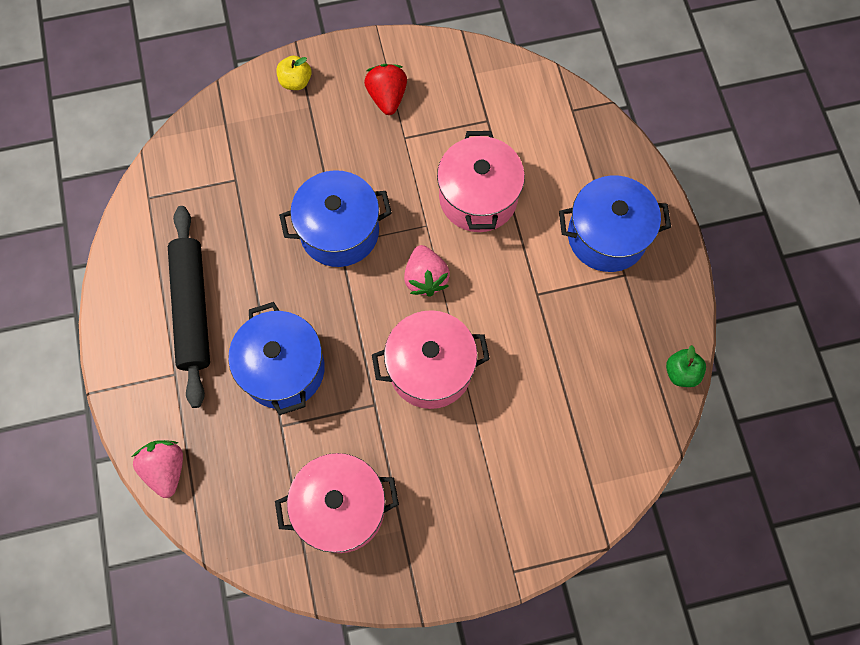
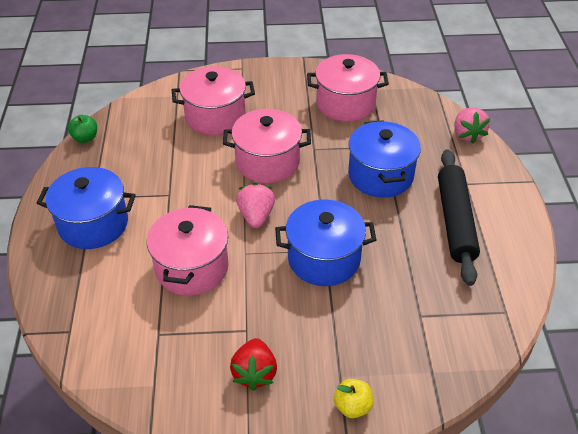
camera: 170 degrees left, 25 degrees down
none -> pink pot [172,66,255,135]

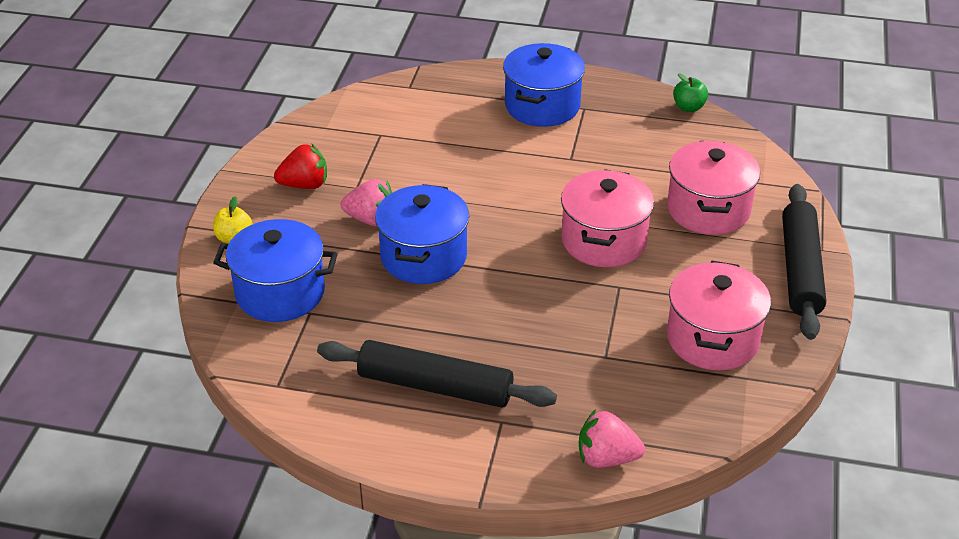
camera: 105 degrees right, 5 degrees down
pink pot [147,205,229,296] -> none
red strawberry [230,338,277,391] -> red strawberry turned 150 degrees clockwise [274,143,327,189]
pink strawberry [236,183,275,228] -> pink strawberry moved to [341,179,392,226]
blue pot [348,120,421,198] -> blue pot moved to [213,219,338,322]
none -> black rolling pin [782,184,826,340]

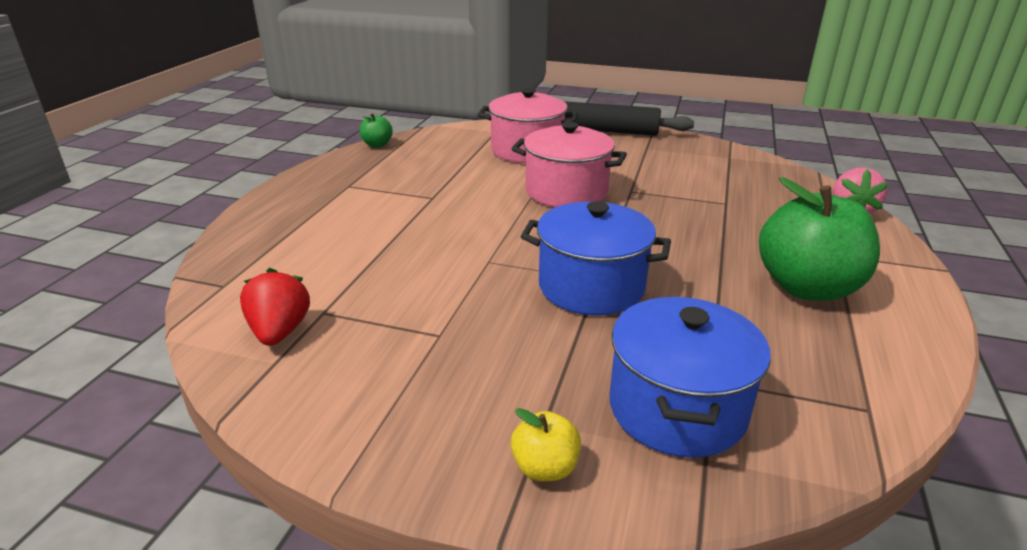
camera: 85 degrees left, 10 degrees down
red strawberry [274,143,327,189] -> red strawberry moved to [240,268,310,346]
black rolling pin [317,340,557,408] -> green apple [759,177,880,301]
pink strawberry [341,179,392,226] -> none
blue pot [503,43,585,127] -> none
pink pot [667,261,771,370] -> none

